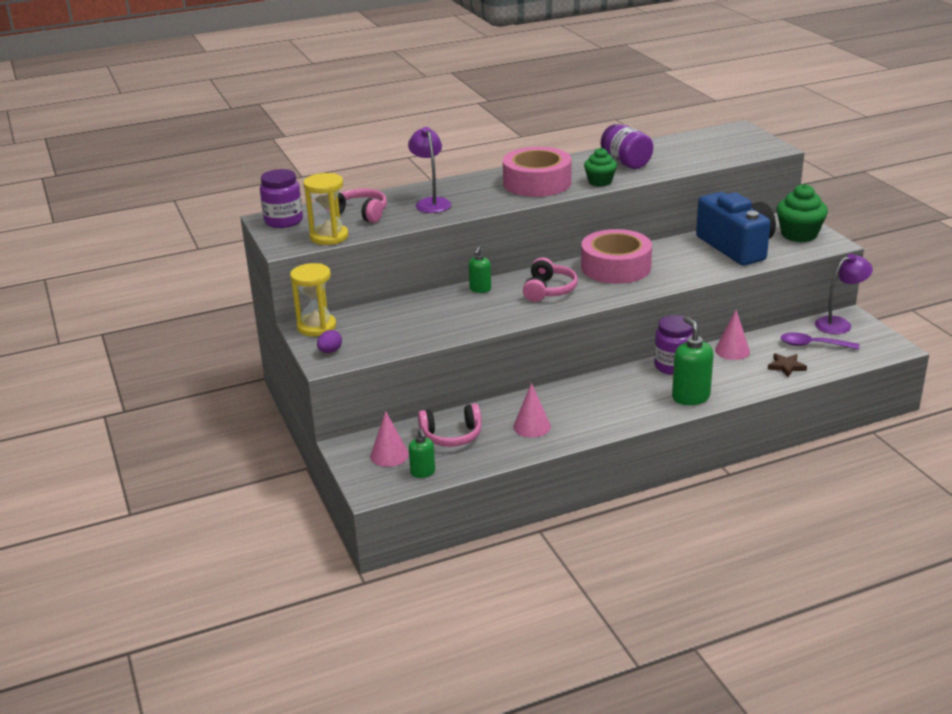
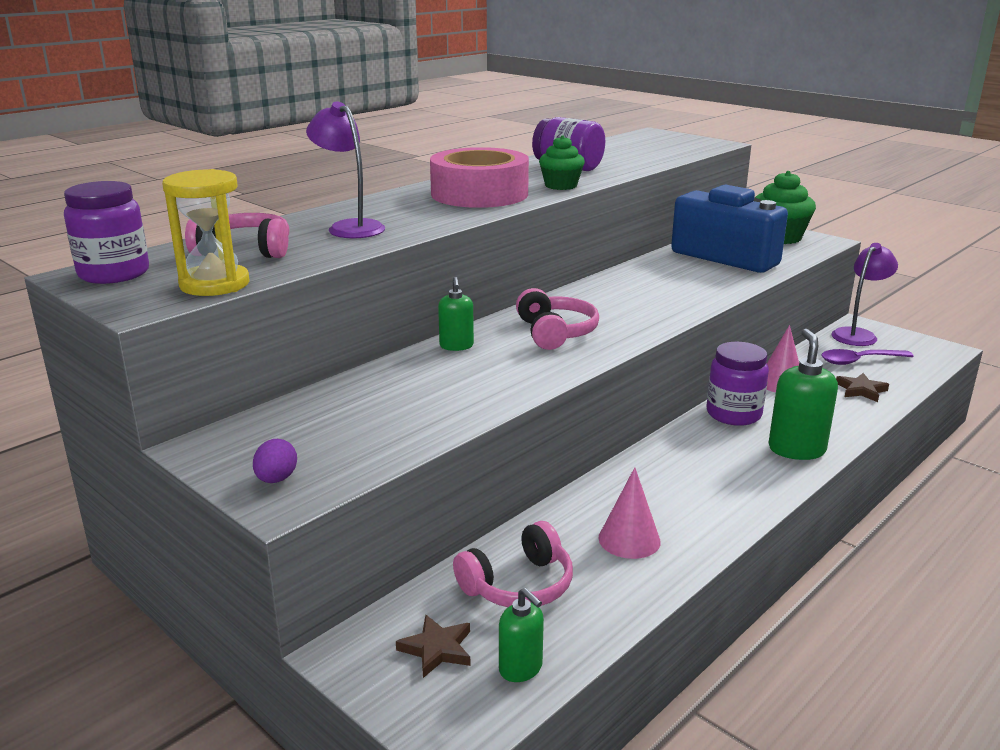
camera: 25 degrees left, 5 degrees down
yellow hourglass [290,263,336,336] -> none
pink cone [370,411,409,467] -> brown star [396,615,471,678]
pink tape [581,229,652,284] -> none
green soap dispenser [672,316,714,405] -> green soap dispenser turned 45 degrees clockwise [769,329,838,460]

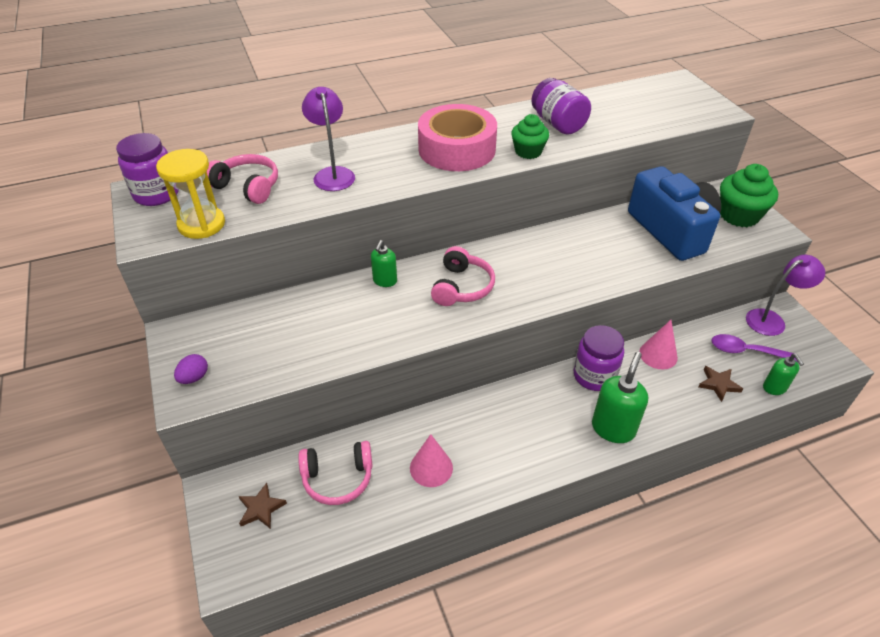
camera: 25 degrees right, 20 degrees up
green soap dispenser [499,588,544,682] -> green soap dispenser moved to [763,354,804,395]

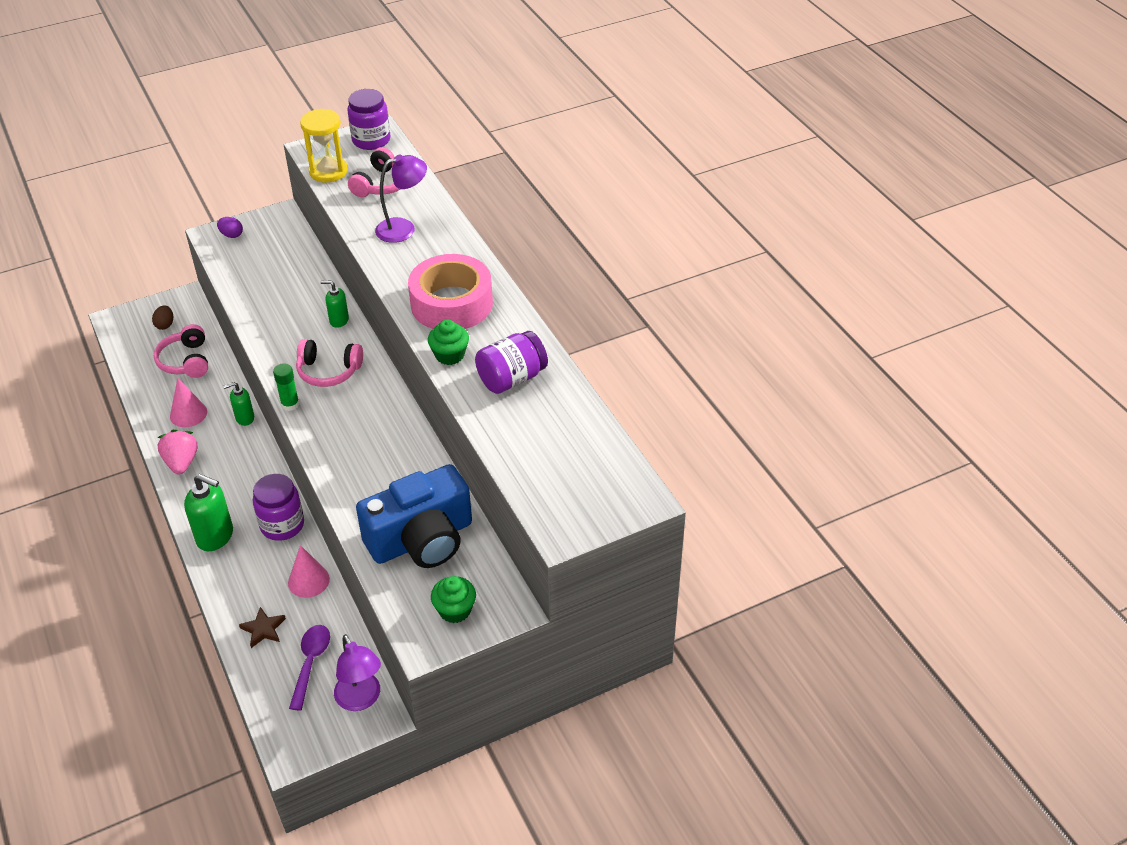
camera: 85 degrees right, 0 degrees up
brown star [239,483,287,529] -> brown egg [152,305,173,330]
green cupcake [720,164,778,227] -> green cupcake [431,576,476,623], size x0.65
green soap dispenser [763,354,804,395] -> green soap dispenser moved to [223,382,254,426]
none -> pink strawberry [157,429,198,475]
none -> green glue stick [273,363,299,411]

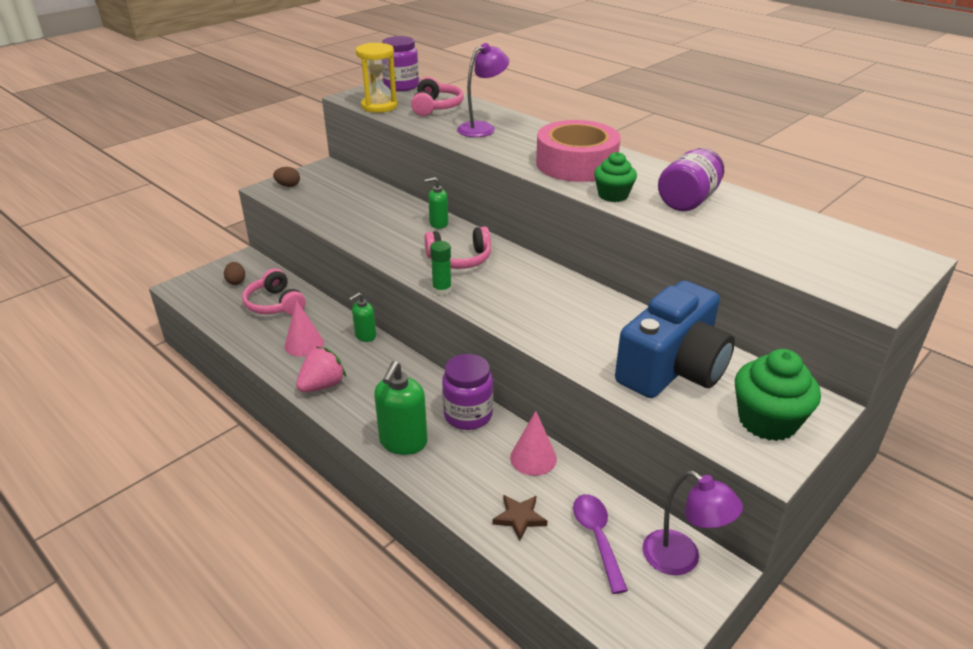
camera: 20 degrees left, 10 degrees down
pink strawberry [157,429,198,475] -> pink strawberry turned 75 degrees clockwise [296,347,346,392]
green soap dispenser [184,474,233,551] -> green soap dispenser turned 105 degrees clockwise [374,361,428,455]
purple egg [217,217,243,238] -> brown egg [273,167,300,187]
green cupcake [431,576,476,623] -> green cupcake [735,349,821,441], size x1.54

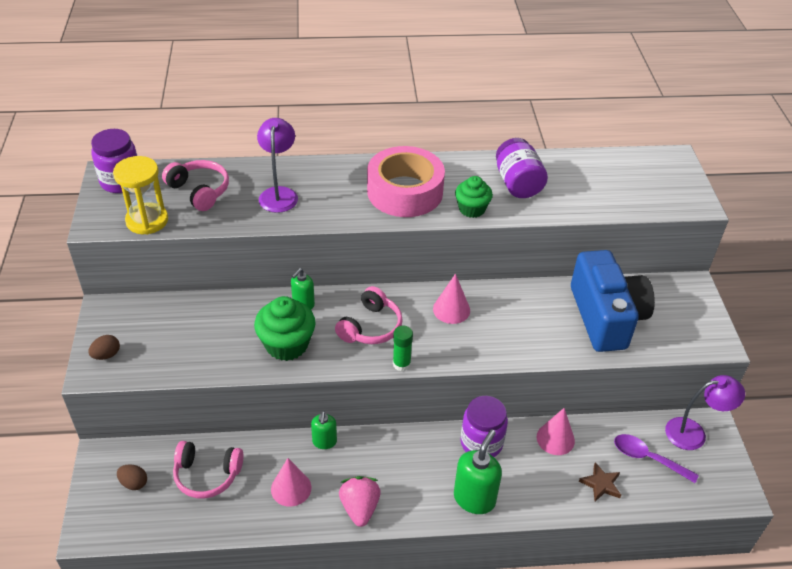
camera: 50 degrees left, 10 degrees up
green soap dispenser [374,361,428,455] -> green soap dispenser turned 120 degrees counterclockwise [454,429,502,514]
green cupcake [735,349,821,441] -> green cupcake moved to [254,296,316,361]
none -> pink cone [433,274,470,324]

